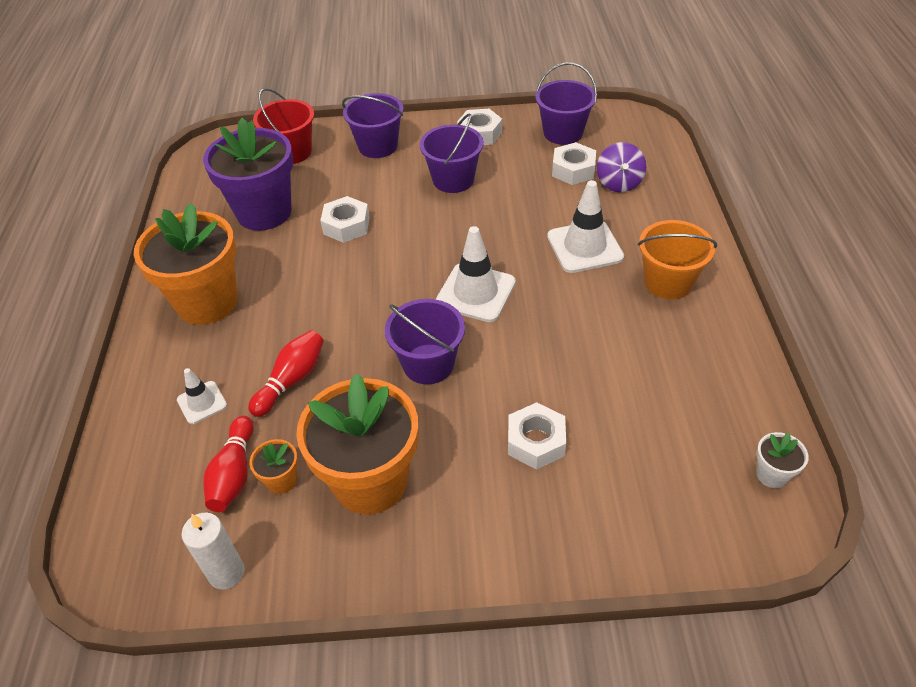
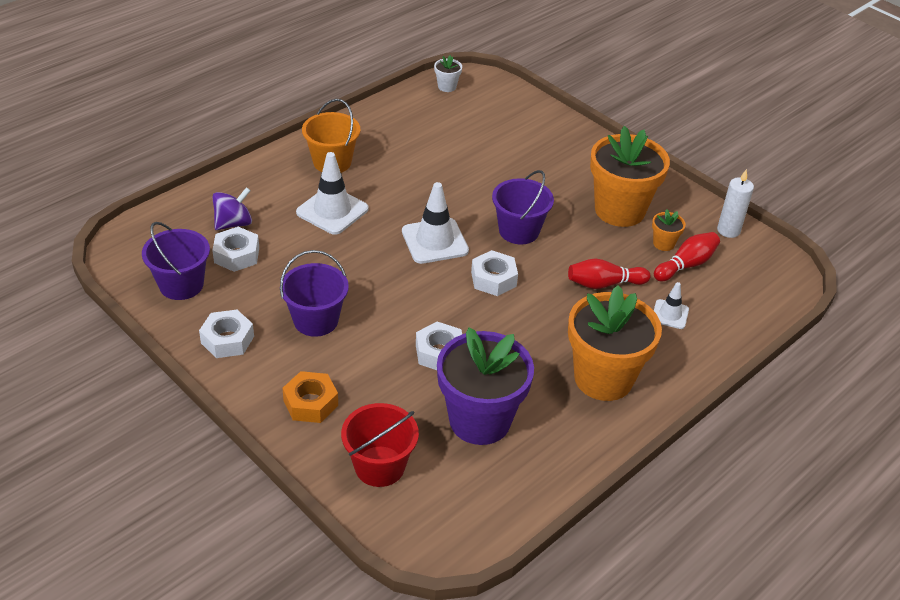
camera: 135 degrees left, 5 degrees down
purple bucket [342,93,404,158] -> orange nut [282,371,338,423]
white nut [508,402,566,470] -> white nut moved to [471,250,518,296]

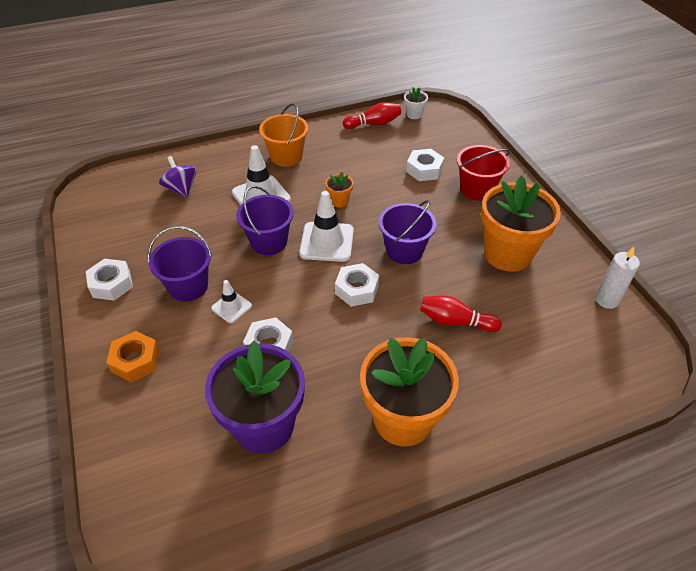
camera: 25 degrees right, 5 degrees up
purple bucket [142,222,210,300] -> purple bucket moved to [236,186,294,255]
purple spinning top [212,187,252,230] -> purple spinning top turned 105 degrees counterclockwise [159,156,197,197]
white nut [212,227,259,272] -> white nut moved to [406,149,444,181]
red bucket [341,403,419,487] -> red bucket moved to [457,145,510,201]
orange flower pot [652,209,686,251] -> orange flower pot moved to [325,172,353,207]
red bowling pin [654,232,720,281] -> red bowling pin moved to [343,102,401,129]
white traffic cone [654,282,689,329] -> white traffic cone moved to [211,280,252,323]

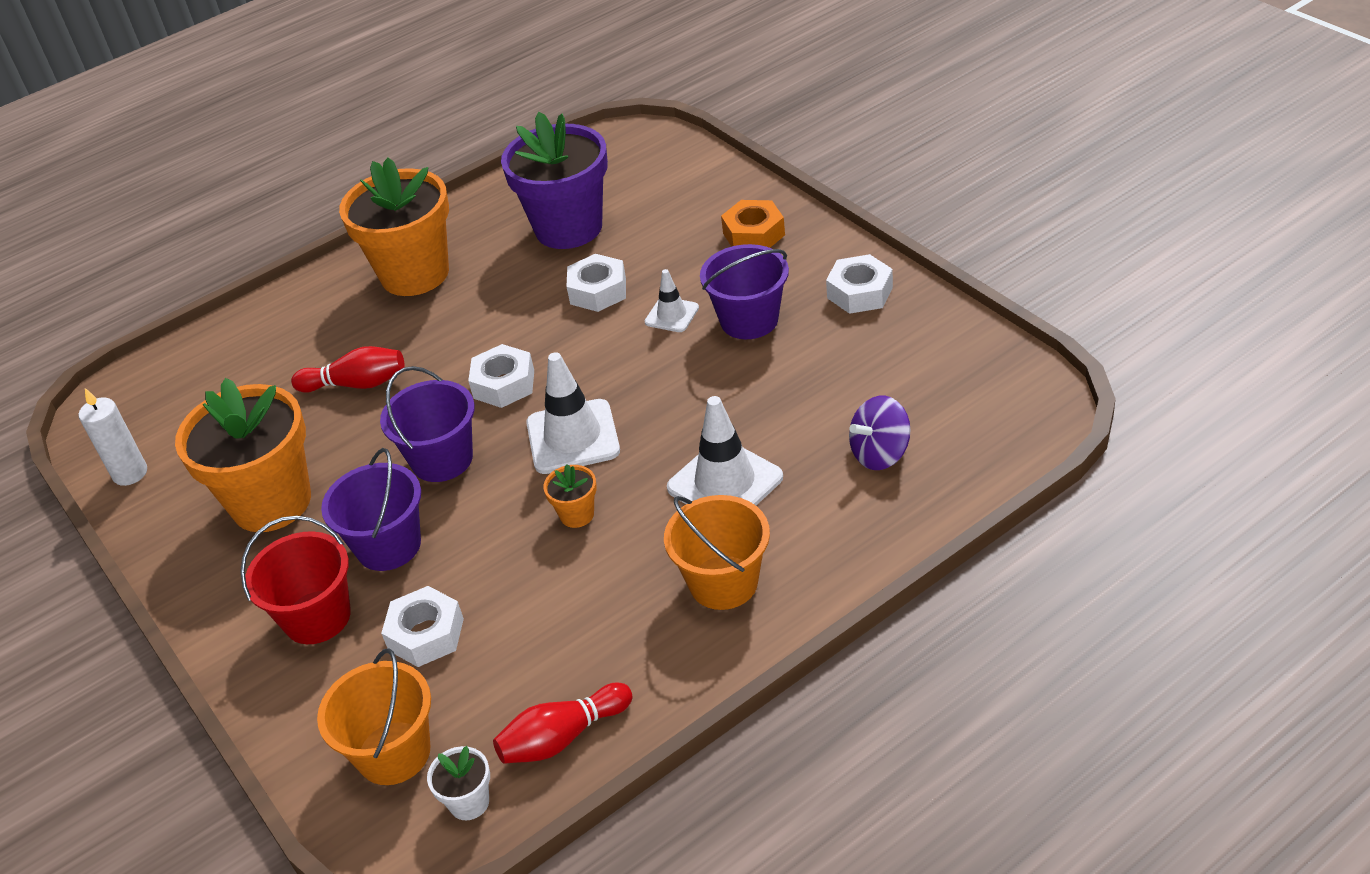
camera: 170 degrees right, 5 degrees down
purple spinning top [159,156,197,197] -> purple spinning top turned 105 degrees clockwise [849,396,911,470]
purple bucket [236,186,294,255] -> purple bucket moved to [321,448,421,571]
none -> orange bucket [317,648,431,785]

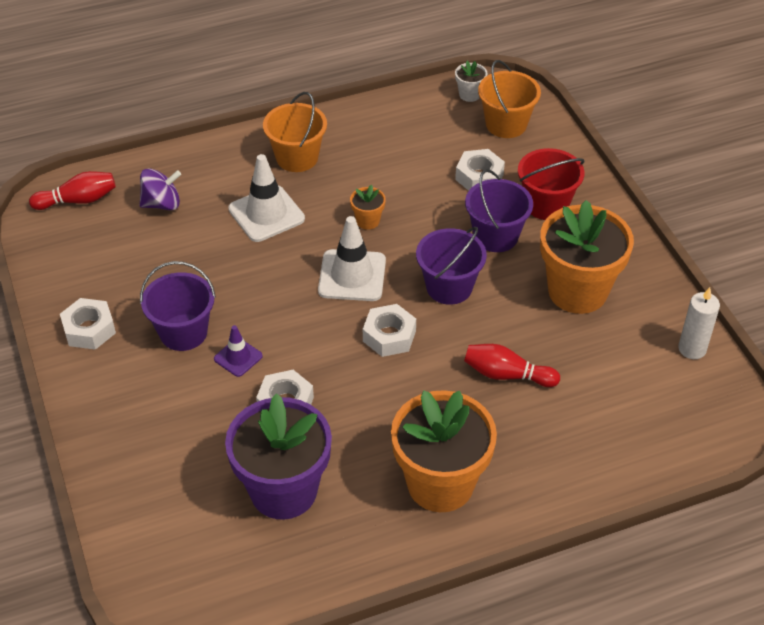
camera: 170 degrees left, 5 degrees up
red bowling pin [493,682,633,764] -> red bowling pin moved to [29,171,116,210]
white traffic cone [645,269,699,332] -> purple traffic cone [214,325,263,377]
orange nut [721,200,785,248] -> none

